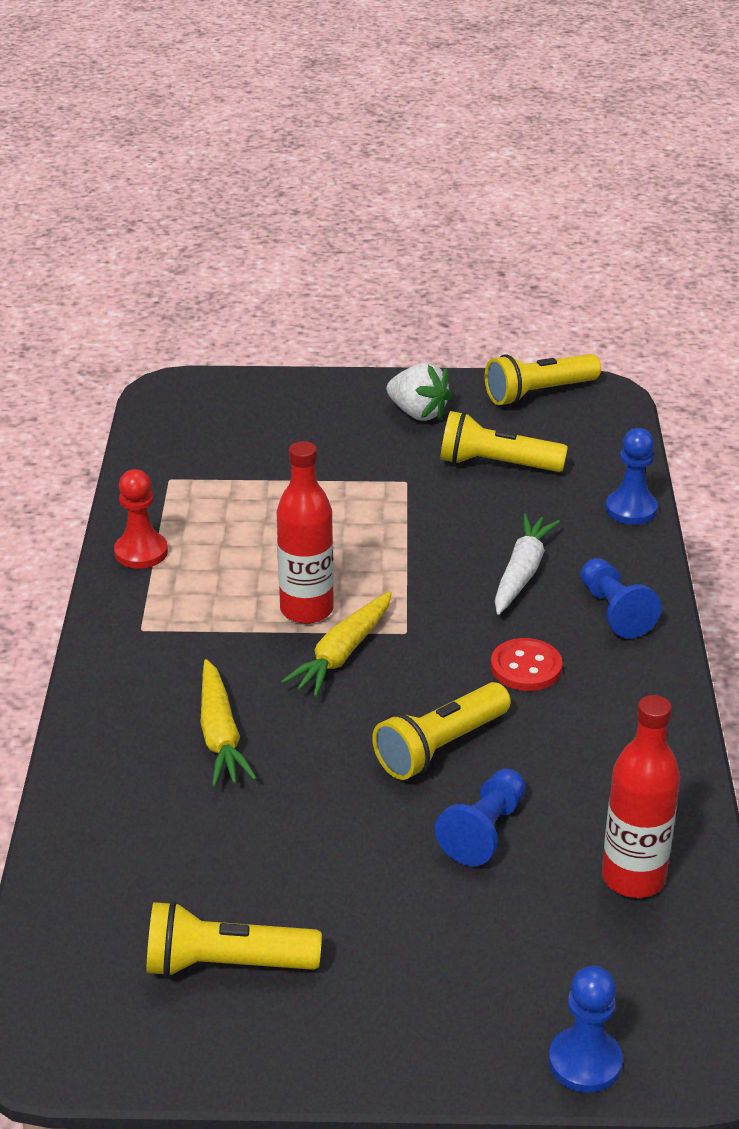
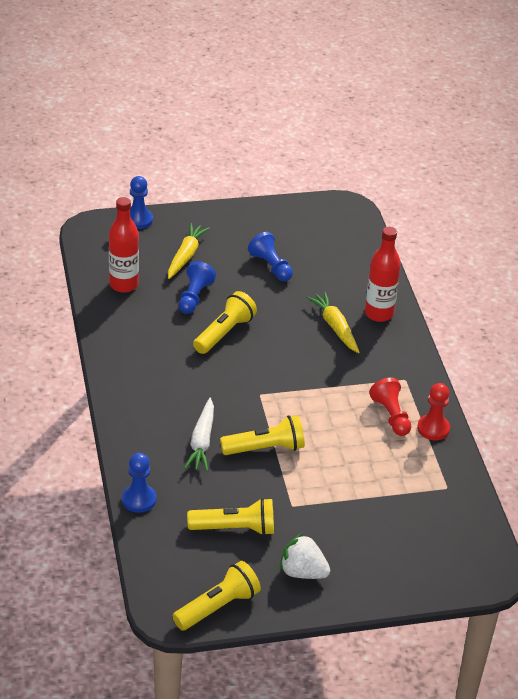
camera: 165 degrees right, 5 degrees up
yellow flashlight [146,901,322,978] -> yellow flashlight moved to [220,415,305,455]
red bottle [277,441,334,624] -> red bottle moved to [365,227,401,322]
yellow carrot [281,591,392,697] -> yellow carrot moved to [168,223,210,279]
red button [491,638,562,691] -> none
blue pawn [581,558,661,639] -> blue pawn moved to [248,232,293,281]
none -> red pawn [369,378,411,436]

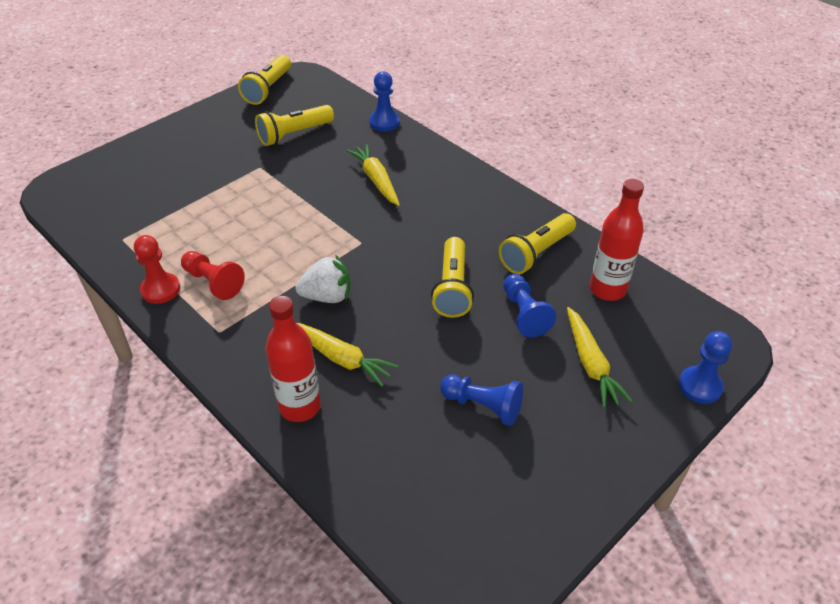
camera: 150 degrees right, 5 degrees up
white carrot [184,398,214,471] -> yellow carrot [346,144,400,206]
yellow flashlight [220,415,305,455] -> yellow flashlight moved to [499,213,576,274]
white strawberry [280,533,330,579] -> white strawberry moved to [295,254,350,303]

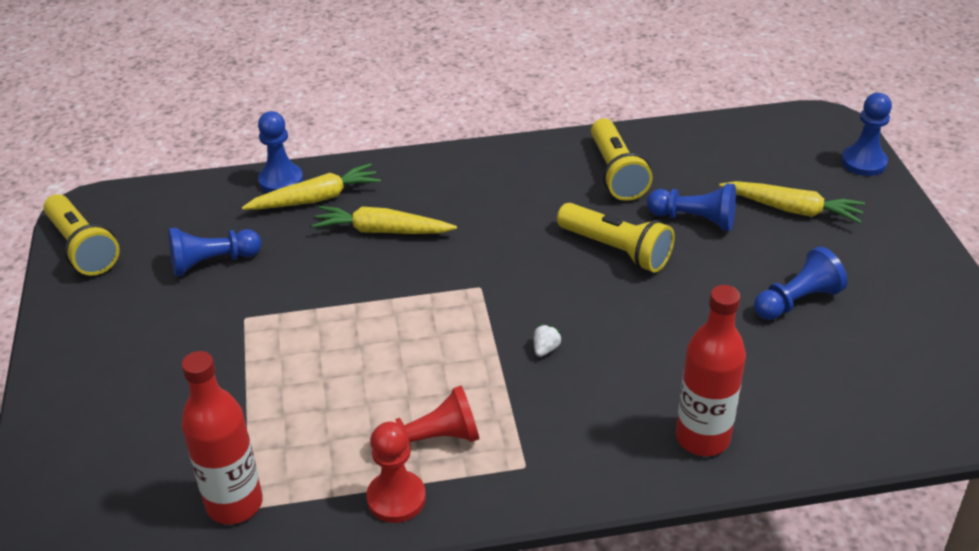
camera: 55 degrees left, 5 degrees down
yellow flashlight [255,105,334,146] -> blue pawn [168,227,261,276]
white strawberry [295,254,350,303] -> white strawberry [534,324,563,357], size x0.45
yellow carrot [296,323,398,387] -> yellow carrot moved to [242,163,381,210]
red bottle [590,179,644,301] -> red bottle moved to [181,351,263,524]

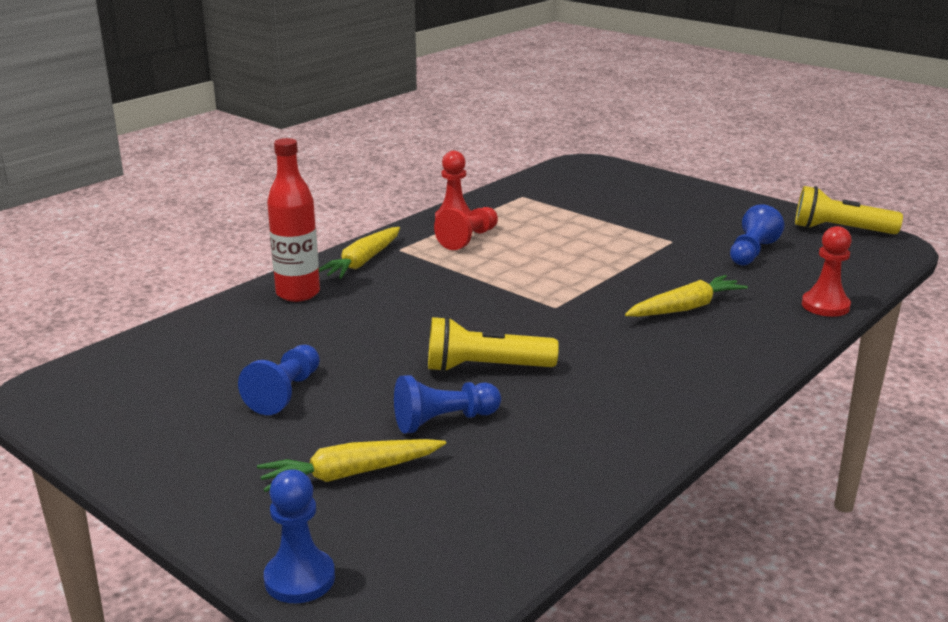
camera: 140 degrees right, 15 degrees down
red bottle [181,351,263,524] -> none
yellow carrot [242,163,381,210] -> yellow carrot moved to [319,227,400,279]
blue pawn [258,111,303,193] -> red pawn [802,226,852,317]
white strawberry [534,324,563,357] -> none
yellow flashlight [591,119,653,201] -> none

